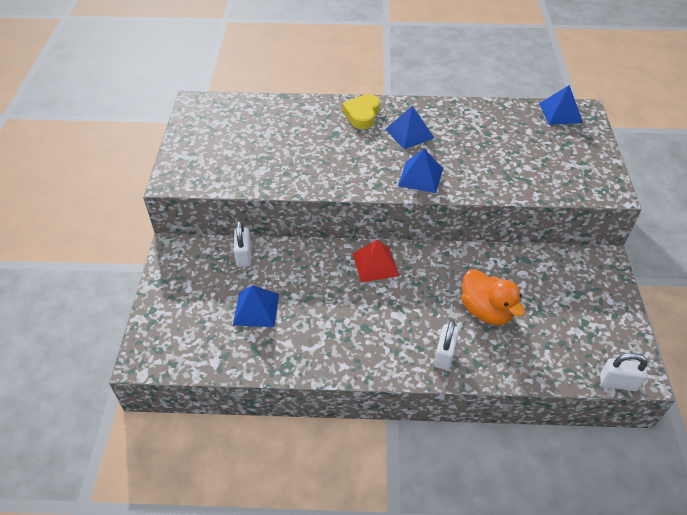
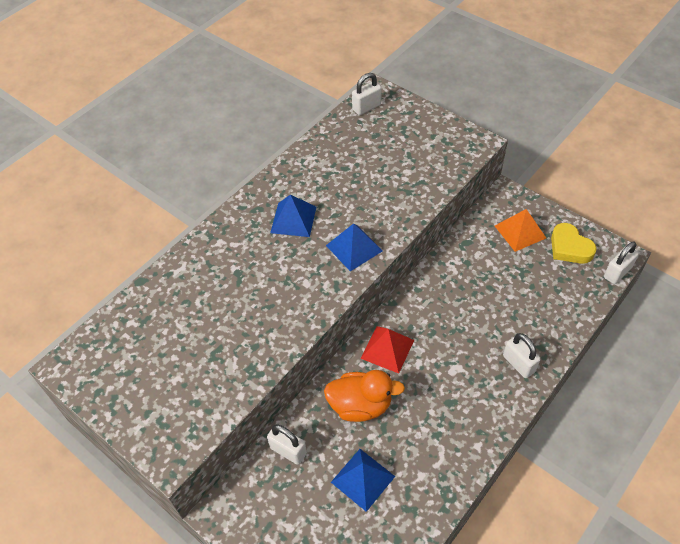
camera: 50 degrees left, 5 degrees up
yellow heart [342,94,380,129] -> yellow heart moved to [551,223,597,264]
orange duck [461,269,525,325] -> orange duck moved to [324,370,405,422]
blue pyramid [539,85,583,125] -> white padlock [352,73,382,115]
none -> orange pyramid [495,209,546,252]

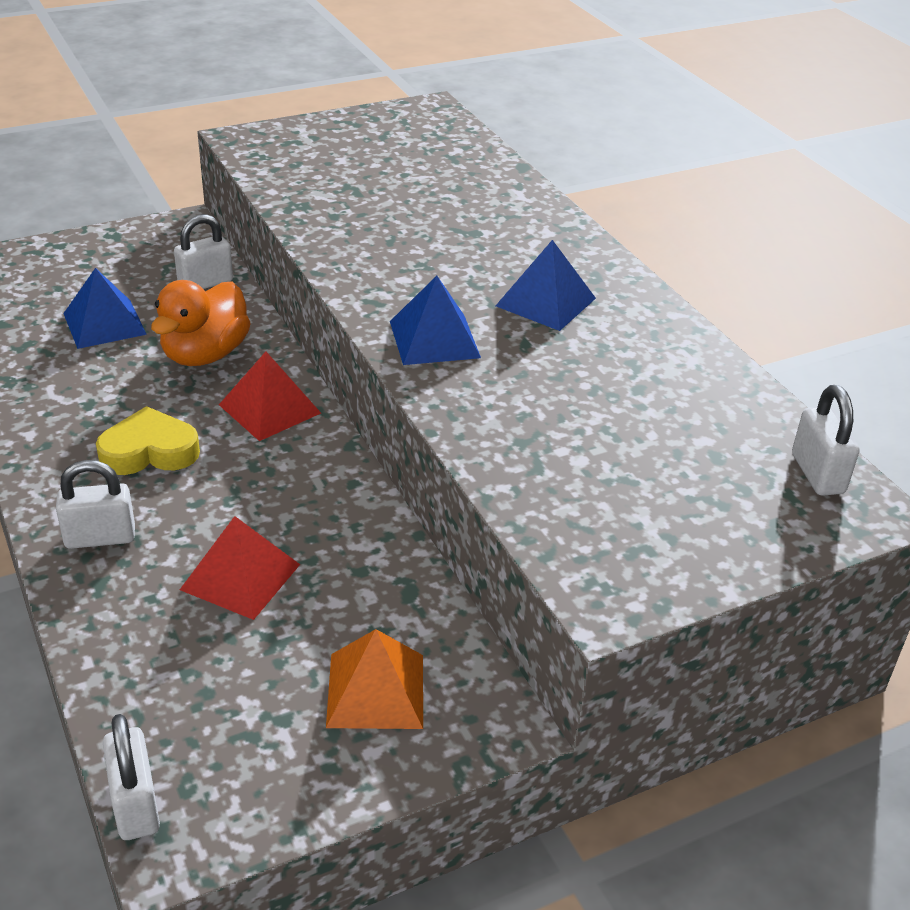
camera: 110 degrees right, 15 degrees down
yellow heart [551,223,597,264] -> yellow heart moved to [96,406,200,475]
none -> red pyramid [180,516,300,620]

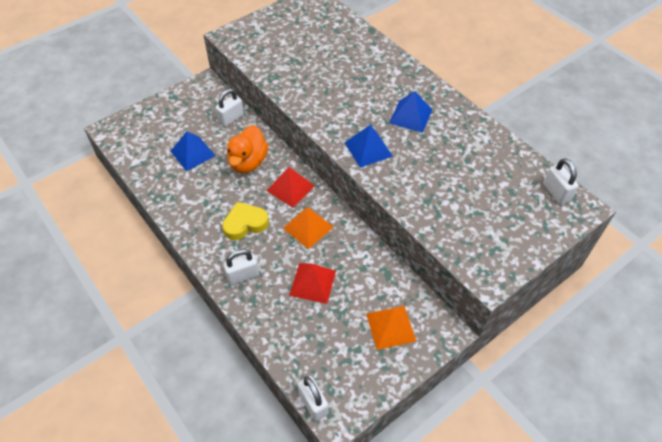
camera: 10 degrees left, 15 degrees up
none -> orange pyramid [283,207,333,249]

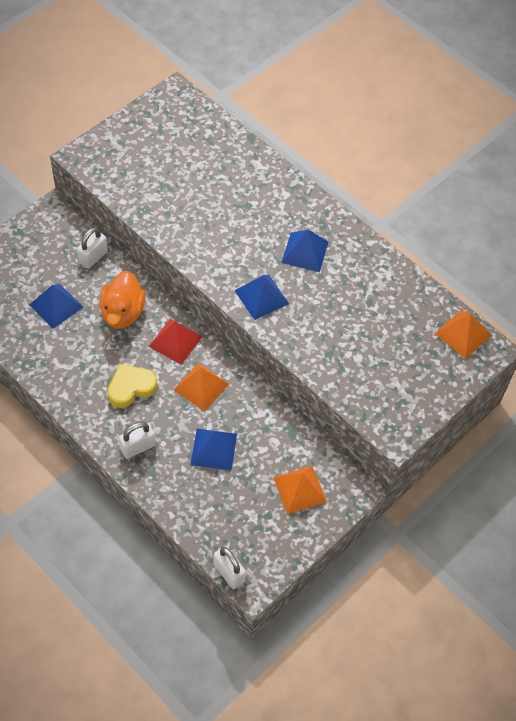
camera: 10 degrees left, 5 degrees up
red pyramid [289,263,336,304] -> blue pyramid [190,429,237,471]
white padlock [543,158,579,205] -> orange pyramid [435,310,492,359]

